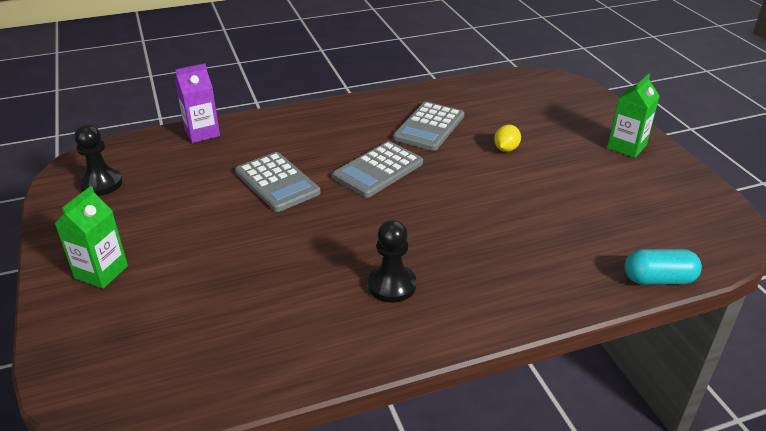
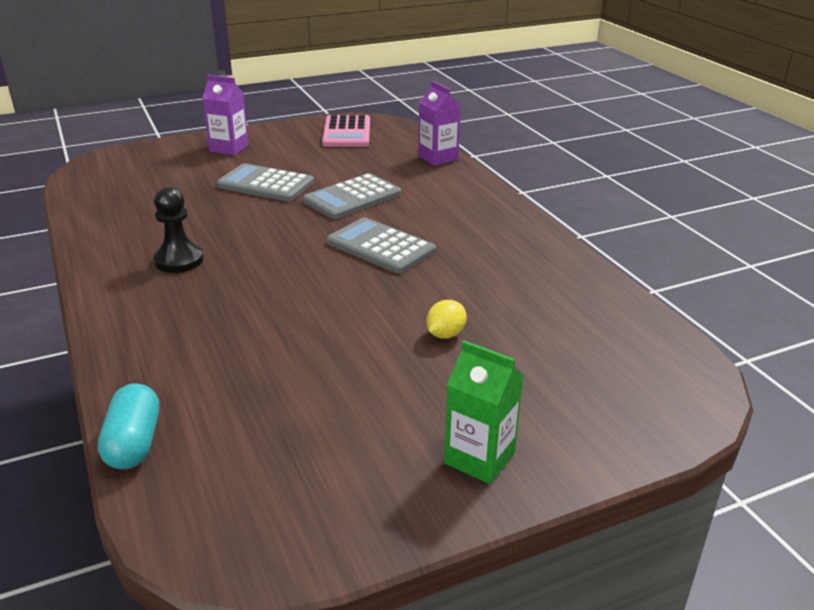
camera: 85 degrees right, 5 degrees down
green carton [54,186,128,288] -> purple carton [202,75,249,155]
black pawn [74,124,123,196] -> pink calculator [322,115,370,147]
grey calculator [393,102,464,151] -> grey calculator moved to [217,163,314,201]
yellow lemon [494,125,521,152] -> yellow lemon turned 75 degrees counterclockwise [426,300,467,339]

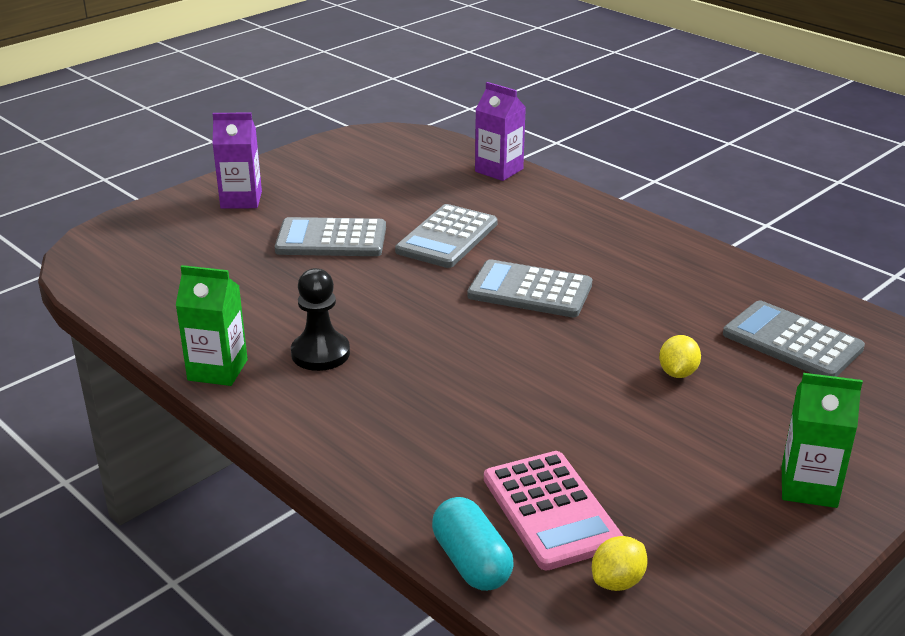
camera: 20 degrees left, 0 degrees up
pink calculator [322,115,370,147] -> pink calculator moved to [484,451,623,571]
none -> green carton [176,265,248,386]
none -> yellow lemon [592,536,648,591]
none -> grey calculator [723,300,865,377]

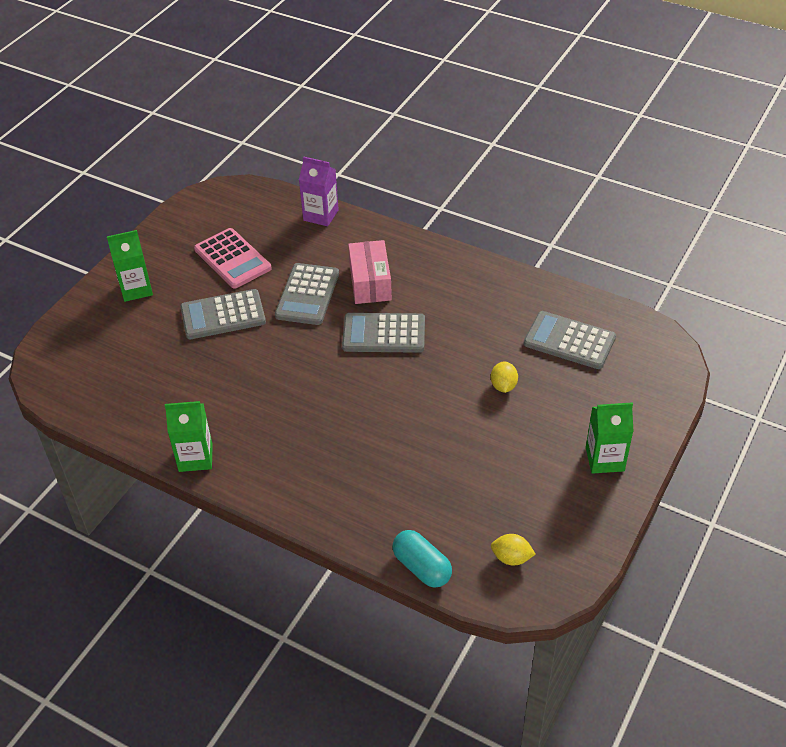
camera: 15 degrees left, 15 degrees up
purple carton [212,113,262,209] -> green carton [107,230,153,302]
black pawn [291,268,350,371] -> none
pink calculator [484,451,623,571] -> pink calculator moved to [194,228,272,289]
yellow lemon [592,536,648,591] -> yellow lemon turned 75 degrees clockwise [491,534,536,565]
none -> pink box [348,240,392,304]

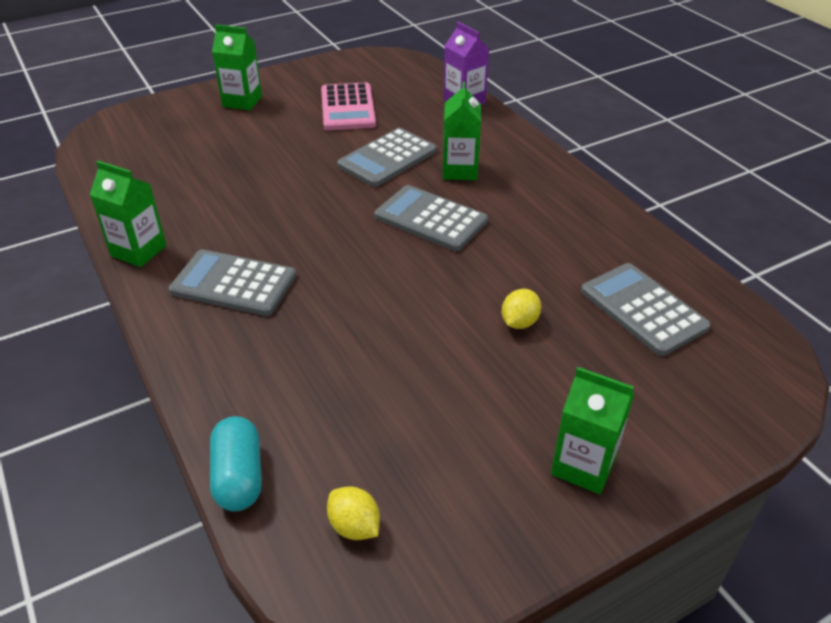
camera: 30 degrees right, 5 degrees down
grey calculator [180,289,266,339] -> grey calculator moved to [169,249,296,316]
pink box [348,240,392,304] -> green carton [442,81,481,180]

